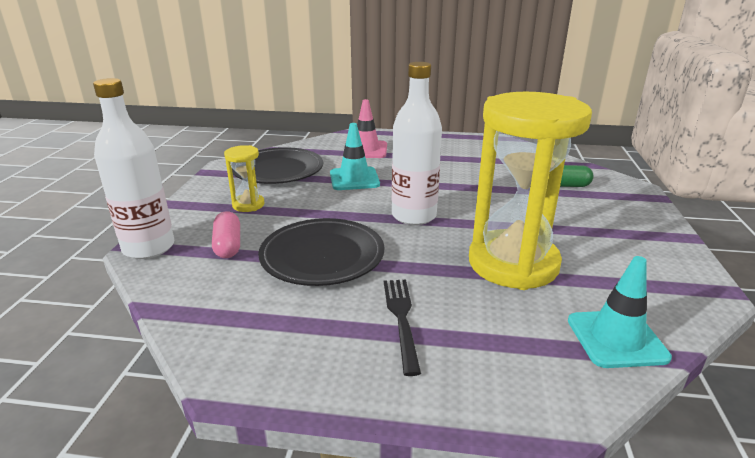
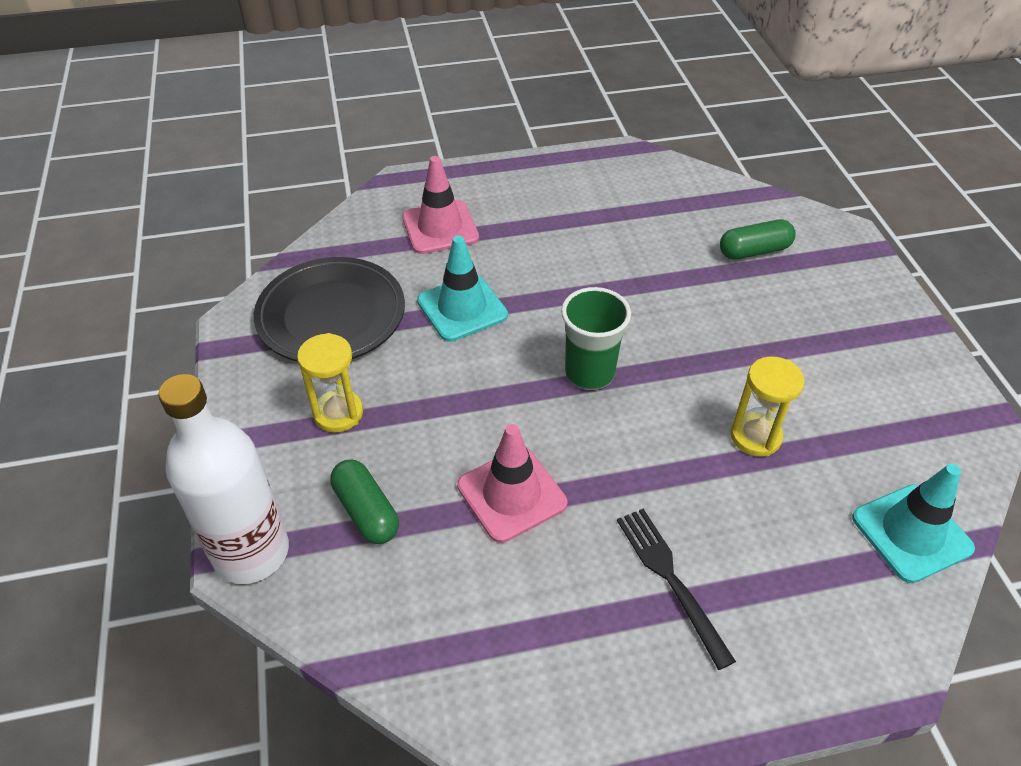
camera: 20 degrees left, 20 degrees up
pink capsule [212,211,240,258] -> green capsule [330,460,399,544]
black plate [258,218,384,286] -> pink traffic cone [457,424,567,543]
white bottle [392,62,442,225] -> green cup [561,287,631,390]
yellow hourglass [469,92,592,290] -> yellow hourglass [730,357,805,457], size x0.43

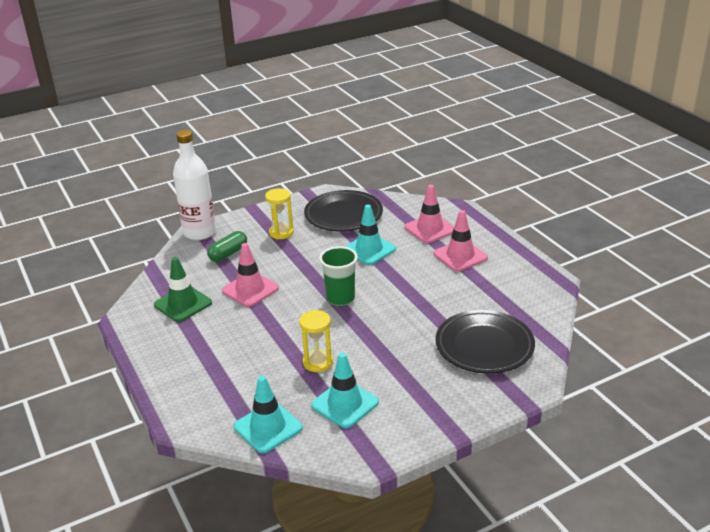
camera: 75 degrees right, 15 degrees down
black fork [617,509,736,670] -> none
green capsule [720,219,796,260] -> black plate [435,310,535,374]
none -> green traffic cone [154,257,212,322]
none -> turquoise traffic cone [311,352,379,428]
none -> pink traffic cone [433,210,488,272]

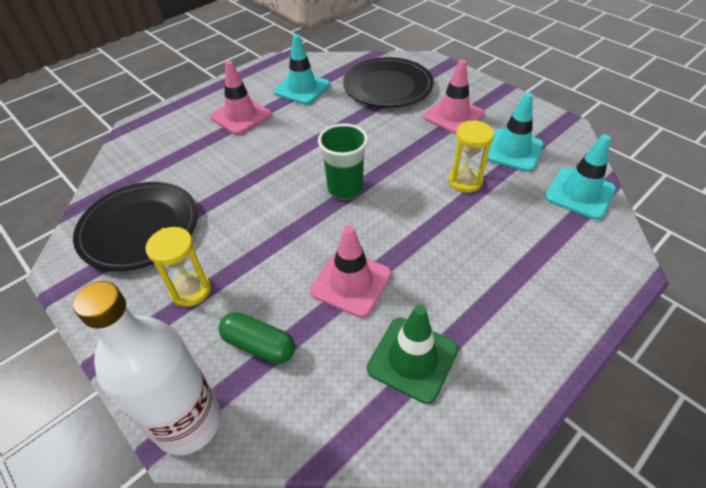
camera: 105 degrees left, 15 degrees up
turquoise traffic cone [344,205,396,265] -> turquoise traffic cone moved to [274,34,330,105]
pink traffic cone [405,185,454,243] -> pink traffic cone moved to [423,59,485,134]

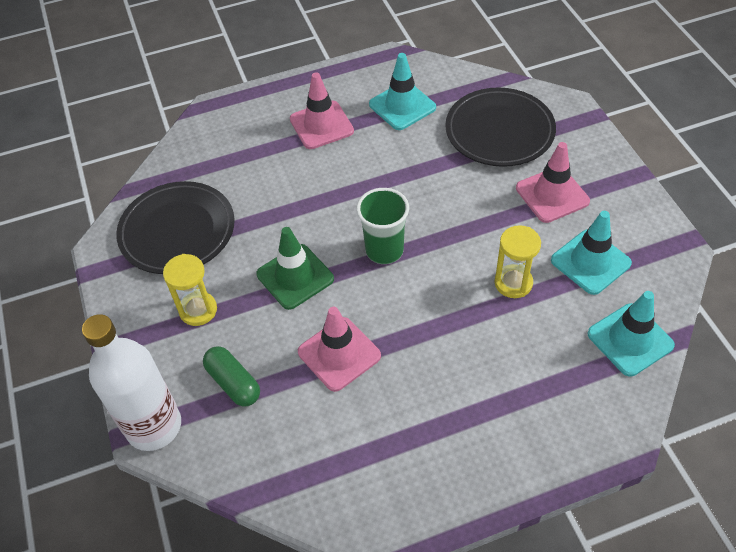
camera: 25 degrees right, 5 degrees up
green traffic cone [367,305,458,404] -> green traffic cone moved to [256,227,334,310]

